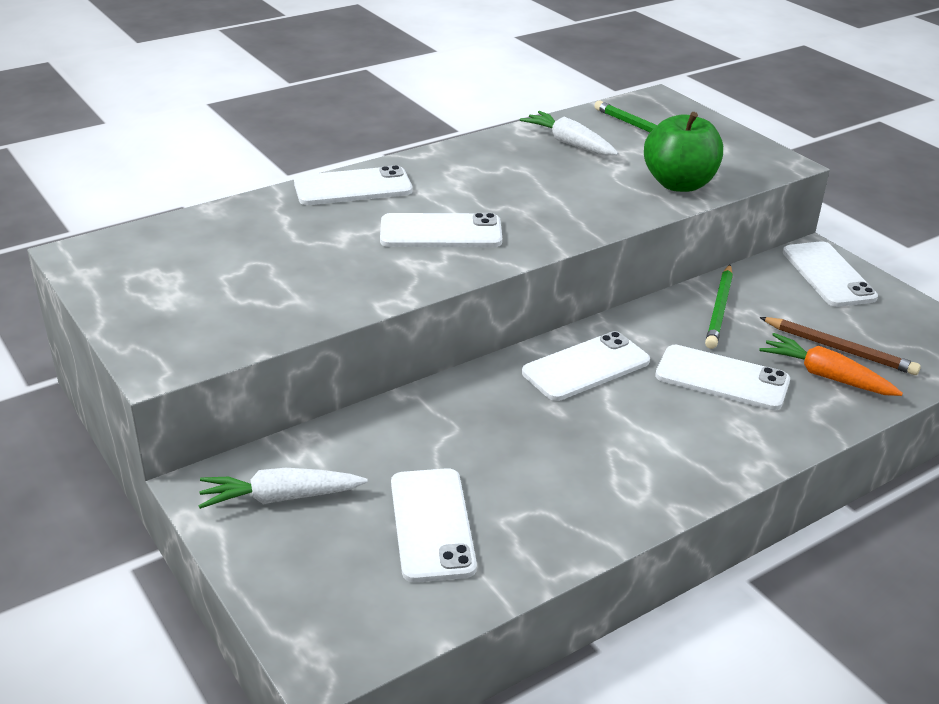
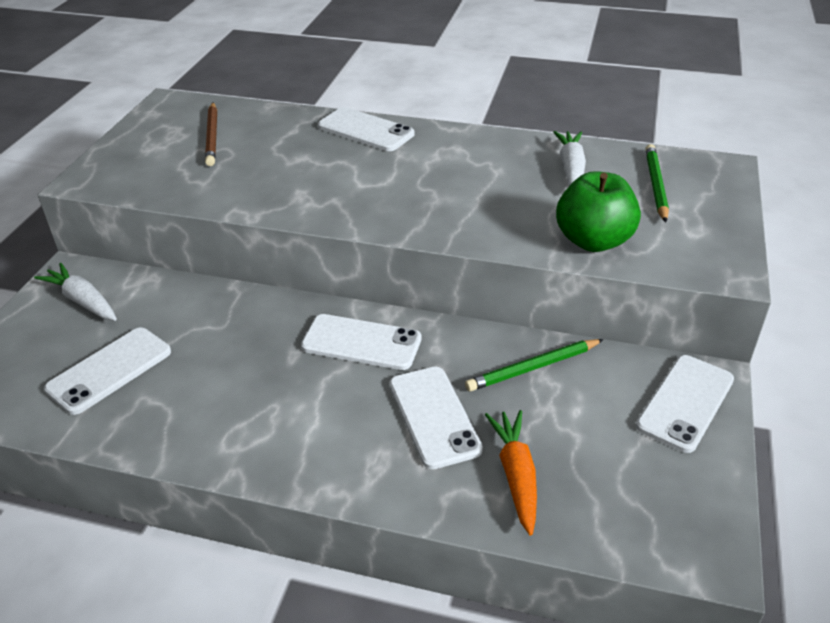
camera: 50 degrees right, 5 degrees up
white phone [380,213,502,247] -> none
brown pencil [759,317,921,375] -> brown pencil moved to [205,102,217,166]

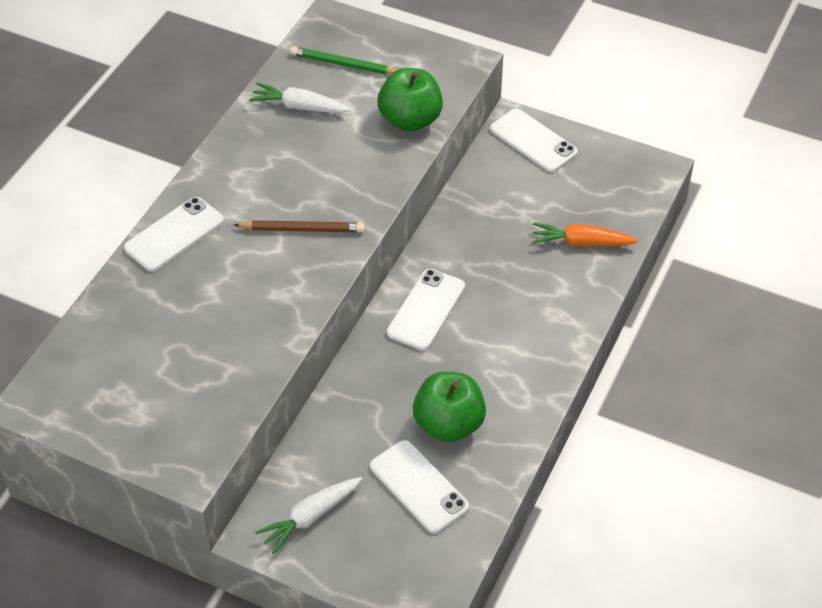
camera: 80 degrees left, 10 degrees up
brown pencil [205,102,217,166] -> brown pencil moved to [234,220,365,232]
white phone [389,367,483,469] -> none
green pencil [465,339,604,391] -> none
none -> green apple [413,372,486,442]

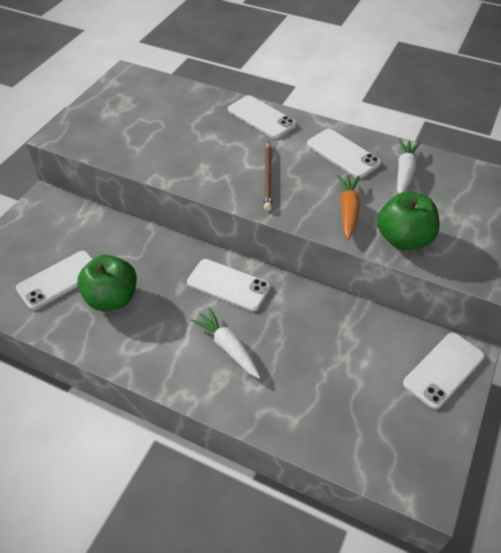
camera: 90 degrees right, 0 degrees up
white carrot [255,477,362,554] -> white carrot moved to [190,307,261,379]
green pencil [290,46,396,75] -> none
orange carrot [532,223,638,246] -> orange carrot moved to [337,174,360,240]
none -> white phone [307,129,381,178]

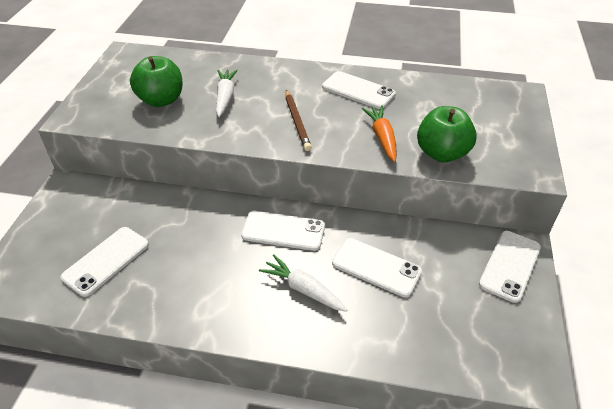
camera: 15 degrees left, 5 degrees down
green apple [77,255,137,311] -> green apple moved to [130,56,182,107]
white phone [228,95,296,139] -> white phone moved to [332,238,422,297]
white carrot [397,139,420,193] -> white carrot moved to [216,69,238,117]

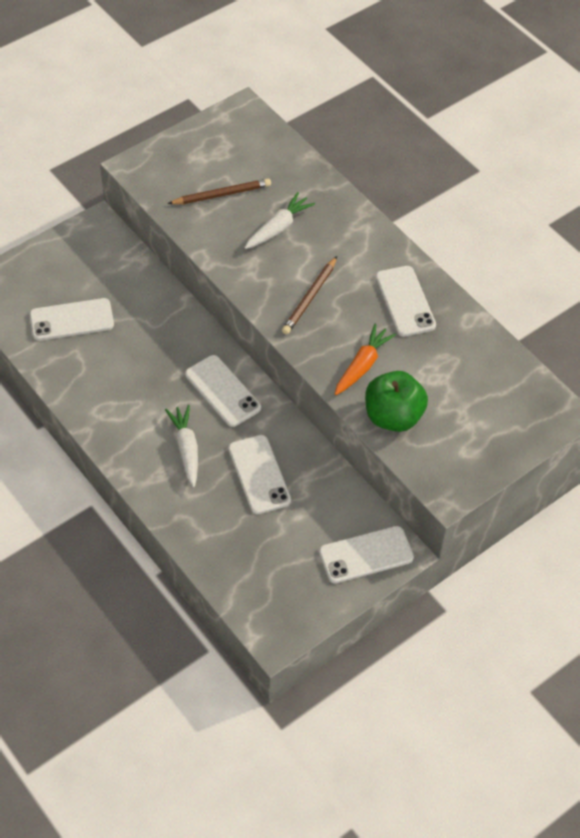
camera: 40 degrees right, 10 degrees up
green apple [130,56,182,107] -> brown pencil [167,179,271,204]

